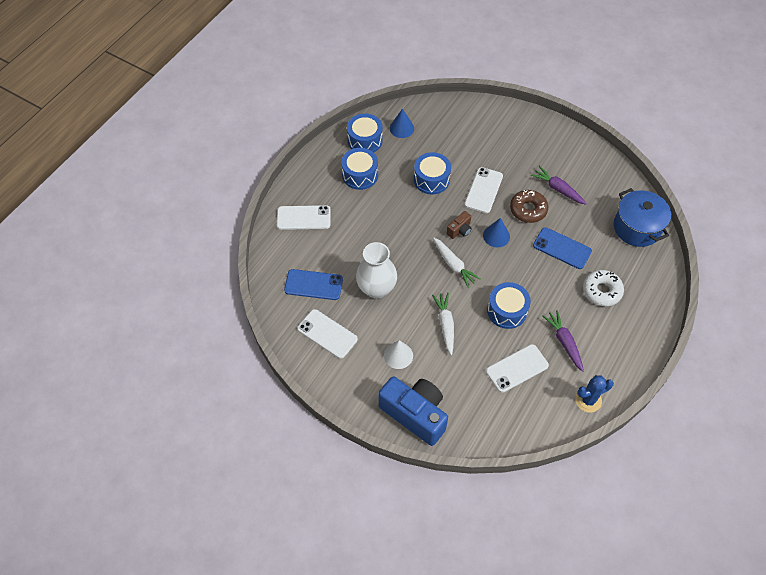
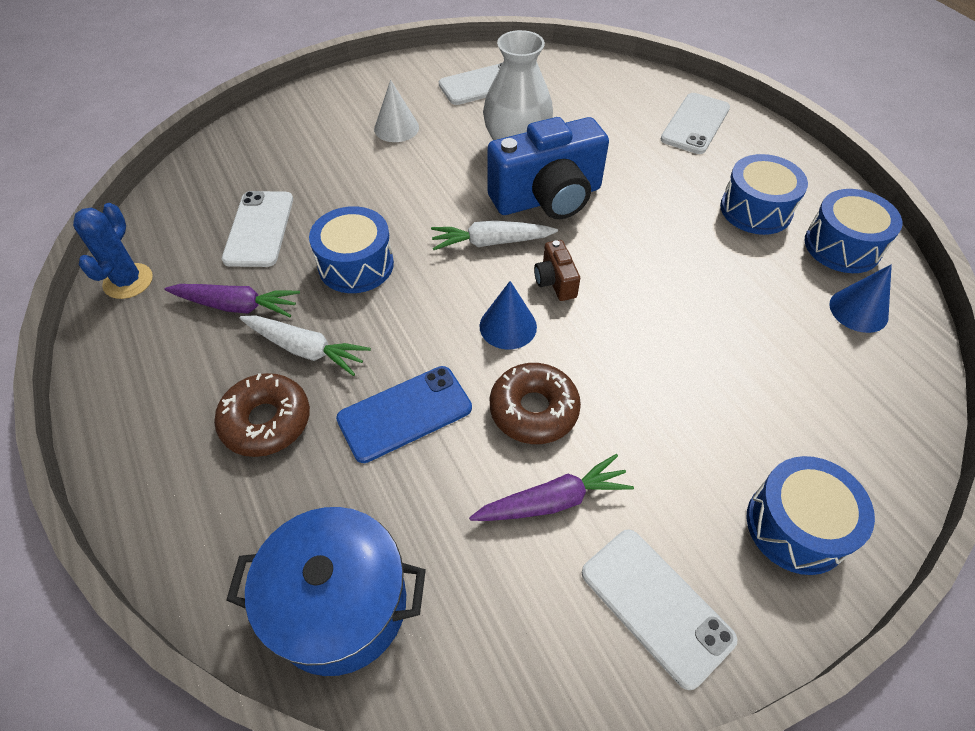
camera: 120 degrees right, 5 degrees down
blue phone [284,269,343,300] -> none
blue camera [379,376,448,446] -> blue camera moved to [487,117,609,219]
blue drum [414,152,451,195] -> blue drum moved to [746,456,875,575]
white carrot [432,293,454,355] -> white carrot moved to [239,315,371,376]
white phone [465,167,503,213] -> white phone moved to [582,530,737,690]
white donut [583,270,624,306] -> brown donut [214,373,310,457]

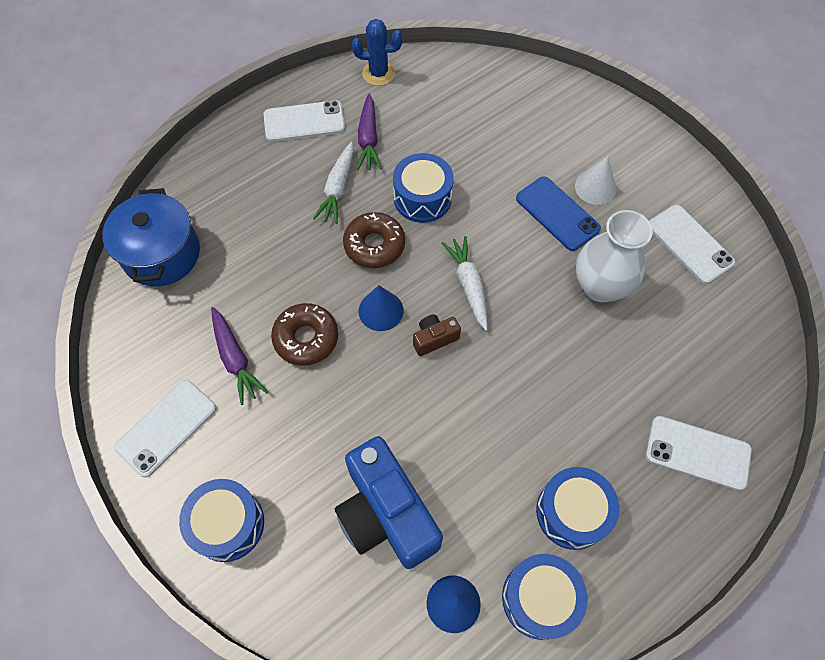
camera: 80 degrees right, 10 degrees up
brown donut [214,373,310,457] -> brown donut moved to [343,212,405,268]
white phone [222,191,293,267] -> white phone moved to [264,100,345,142]
blue phone [336,366,472,463] -> blue phone moved to [516,177,601,251]
blue camera [487,117,609,219] -> blue camera moved to [335,436,443,569]

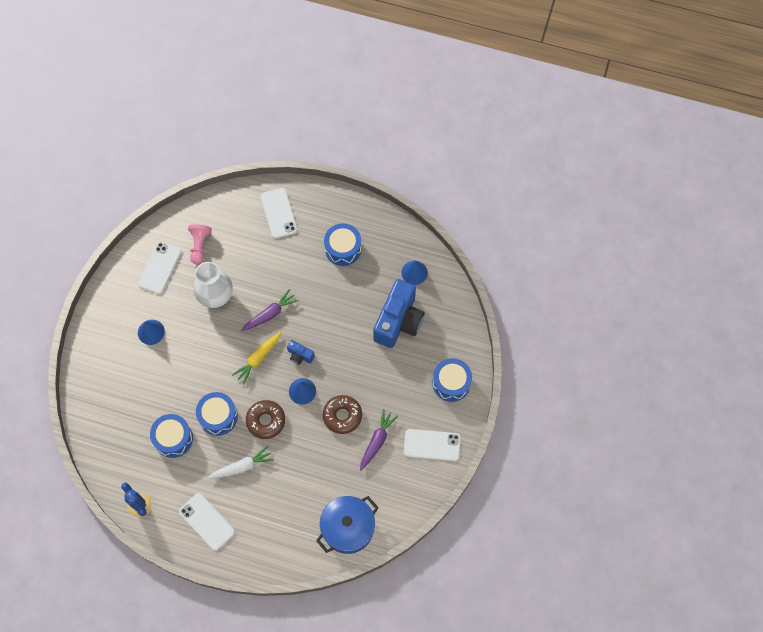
camera: 125 degrees left, 5 degrees up
purple carrot [357,94,382,170] -> purple carrot moved to [241,289,299,331]
brown camera [413,315,461,356] -> blue camera [287,340,315,365]
white carrot [442,236,488,331] -> yellow carrot [232,332,281,385]
blue drum [502,554,588,640] -> blue drum moved to [150,414,193,458]
blue phone [516,177,601,251] -> none
white cone [575,156,616,205] -> blue cone [138,320,165,345]
none -> pink pawn [188,224,212,264]

